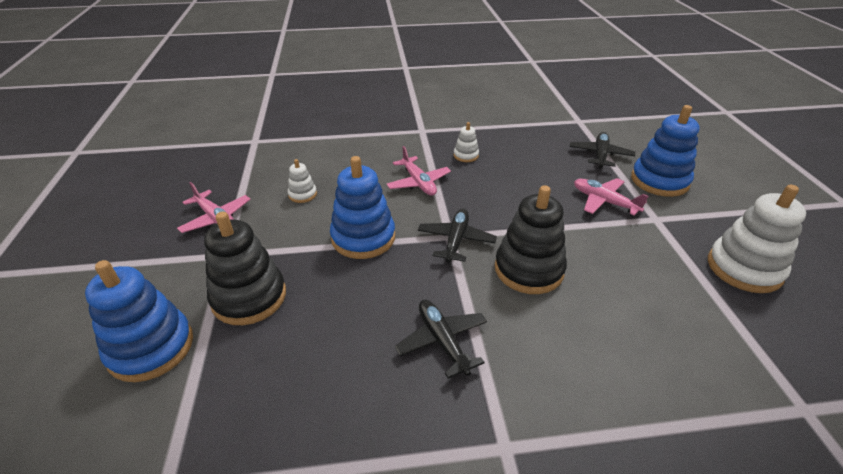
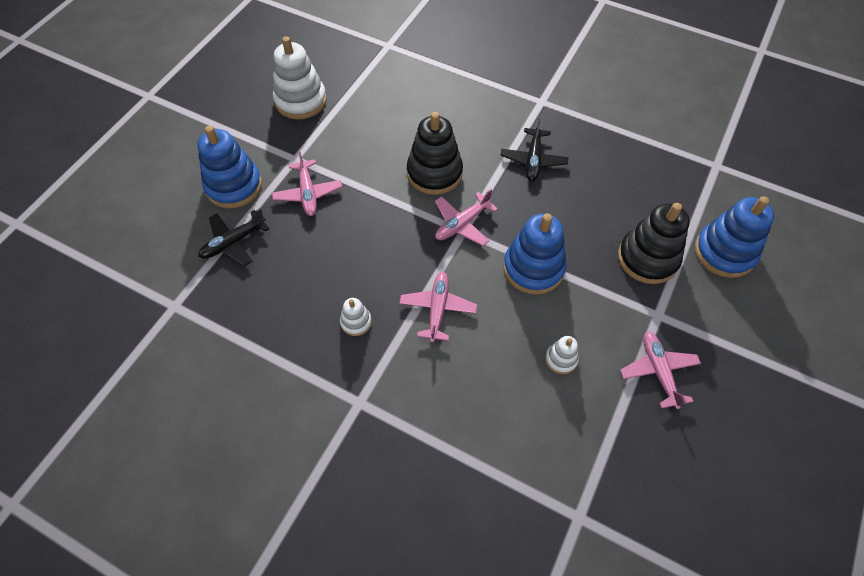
camera: 145 degrees left, 20 degrees up
black plane [418,209,497,263] -> pink plane [435,189,498,246]

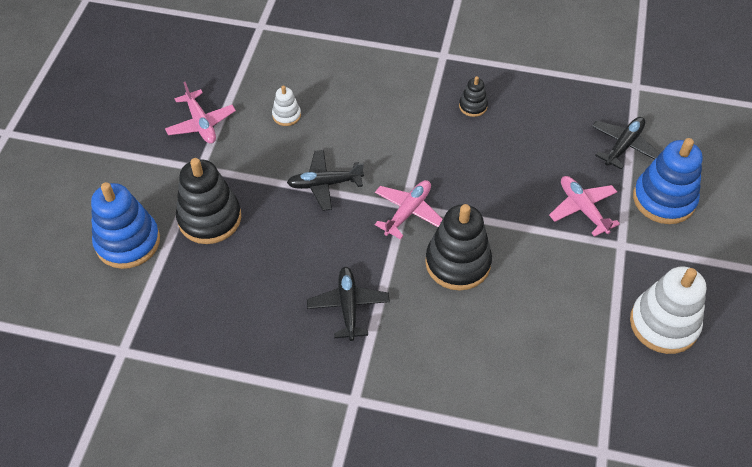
camera: 165 degrees right, 5 degrees down
white stacking toy [340,298,372,336] -> black stacking toy [459,76,488,117]
pink plane [399,272,477,343] -> none
blue stacking toy [503,213,566,295] -> black plane [287,150,364,211]

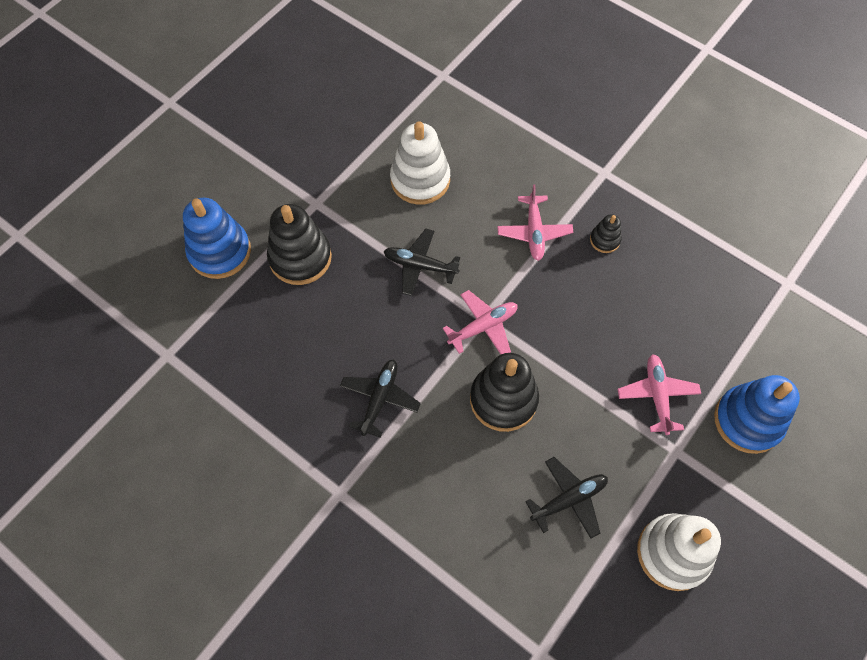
camera: 25 degrees right, 10 degrees up
pink plane [165,82,236,144] -> pink plane moved to [497,184,573,261]
white stacking toy [272,86,301,126] -> white stacking toy [390,121,450,205], size x2.04
black plane [592,117,660,169] -> black plane moved to [525,457,608,539]

